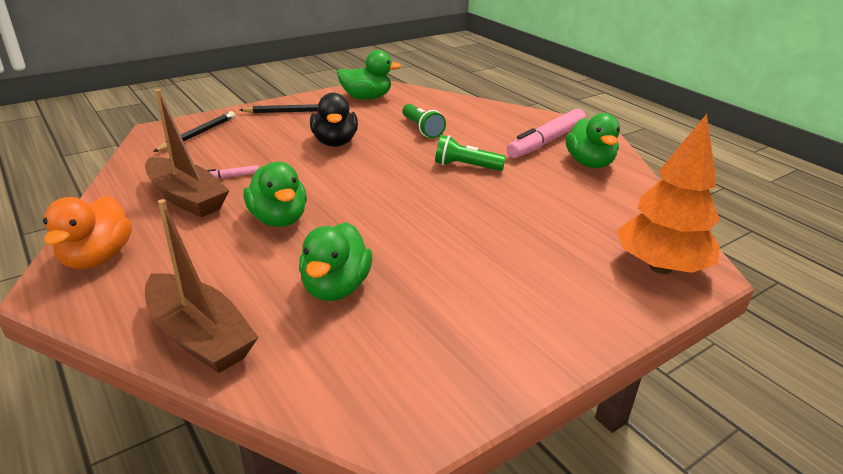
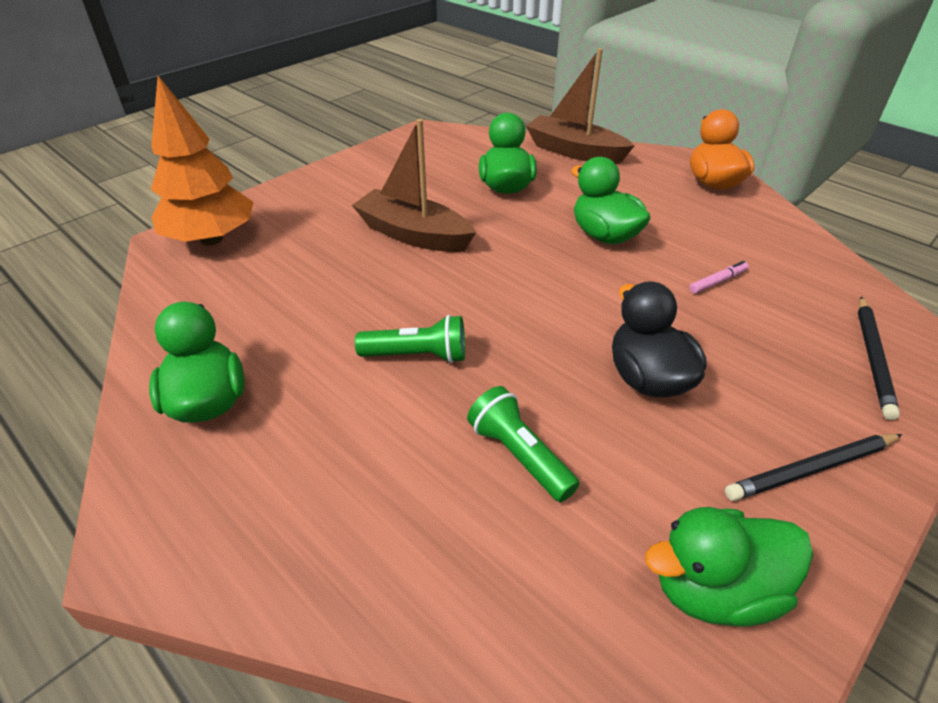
camera: 170 degrees right, 10 degrees up
brown boat [145,89,230,217] -> brown boat moved to [352,119,476,252]
pink marker [507,109,586,158] -> none

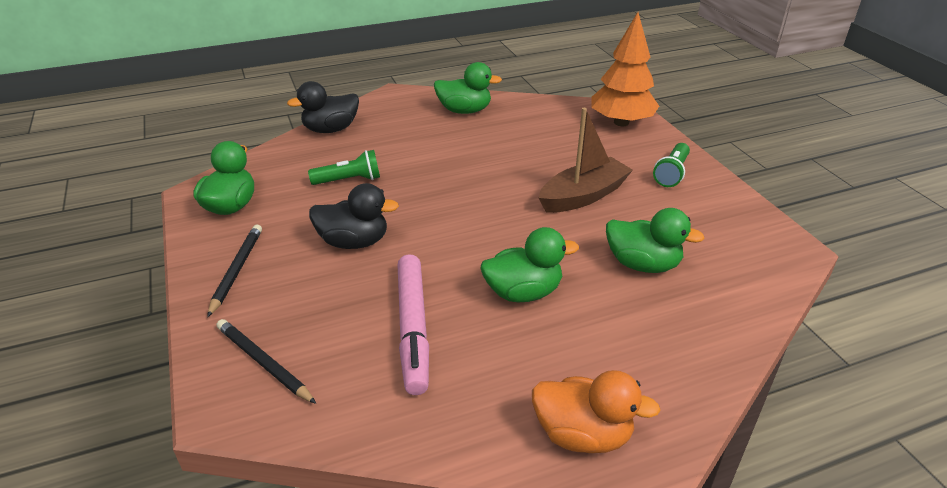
camera: 115 degrees right, 5 degrees down
green flashlight [355,315,465,363] -> green flashlight moved to [653,143,690,187]
brown boat [526,48,634,164] -> none
pink marker [690,261,749,294] -> pink marker [398,254,429,395], size x2.47
none -> black duck [287,81,359,133]

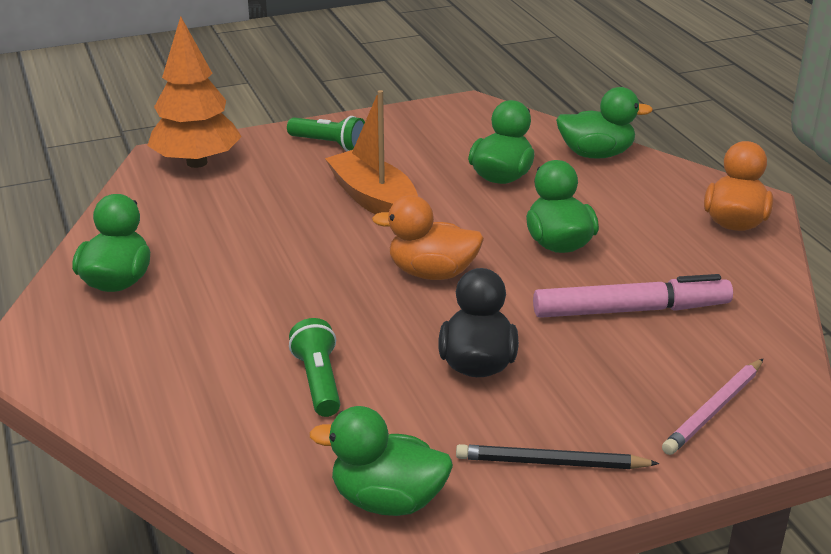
camera: 90 degrees left, 5 degrees down
black pencil [217,319,317,404] -> pink pencil [662,359,763,455]
black duck [287,81,359,133] -> none
brown boat [539,108,633,213] -> orange boat [325,90,418,214]
none -> orange duck [372,195,484,280]
none -> green duck [556,87,653,159]

